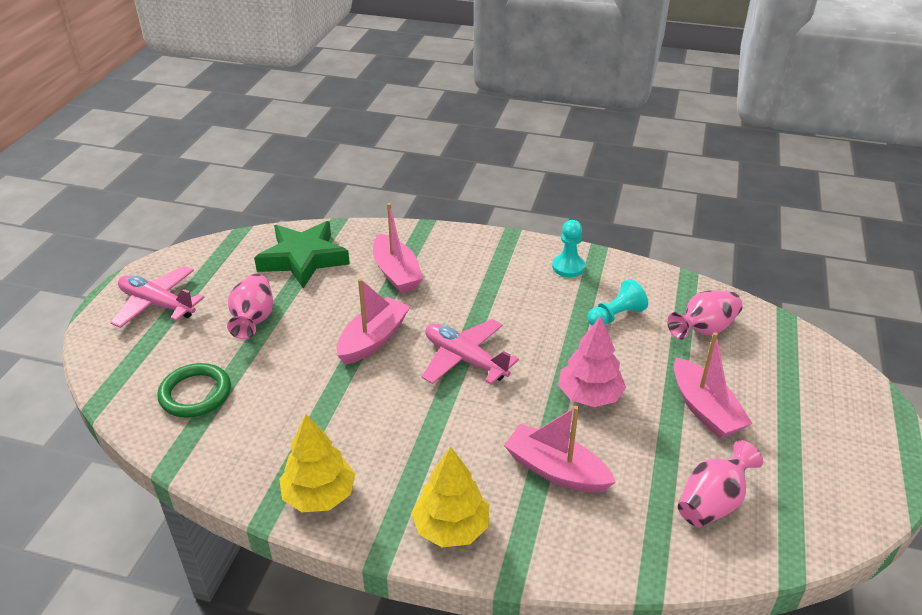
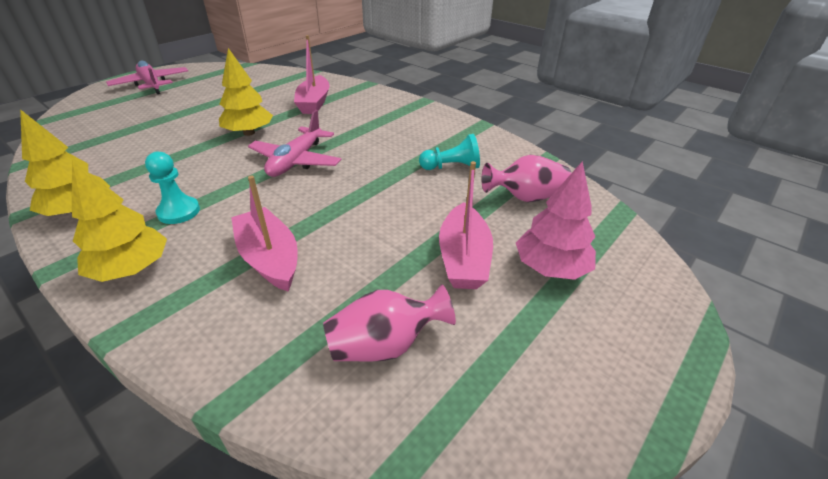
camera: 25 degrees right, 0 degrees up
green ring [157,363,231,418] -> none
pink vase [227,274,273,339] -> none
green star [254,221,350,289] -> none
pink boat [337,278,410,365] -> yellow tree [219,48,273,136]
pink plane [422,319,519,384] -> pink plane turned 135 degrees counterclockwise [248,110,341,177]
turquoise pawn [552,220,585,277] -> turquoise pawn moved to [145,151,200,224]
pink tree [558,316,626,407] -> pink tree moved to [516,161,596,280]

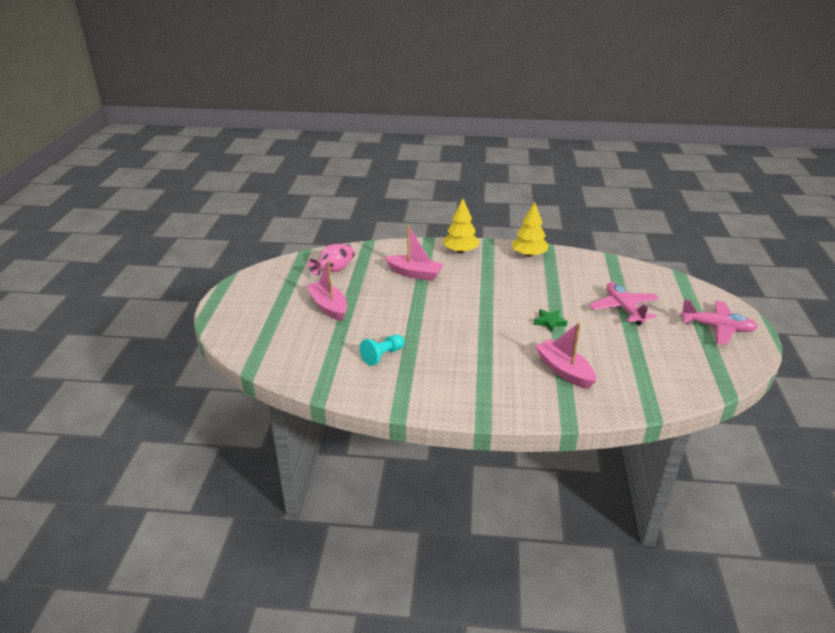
camera: 145 degrees right, 5 degrees down
turquoise pawn [145,151,200,224] -> none
yellow tree [219,48,273,136] -> green star [534,309,568,332]
pink plane [248,110,341,177] -> pink plane moved to [589,282,659,325]
pink vase [481,155,571,202] -> none
pink tree [516,161,596,280] -> none

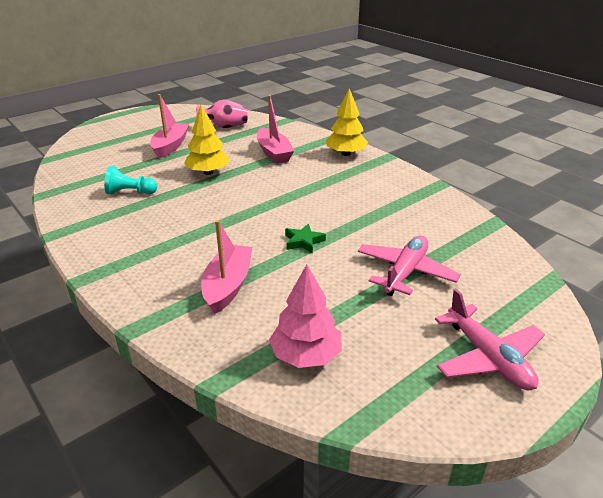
camera: 45 degrees right, 0 degrees up
yellow tree [511,202,549,257] -> yellow tree moved to [184,105,230,175]
none -> pink tree [269,264,342,368]

